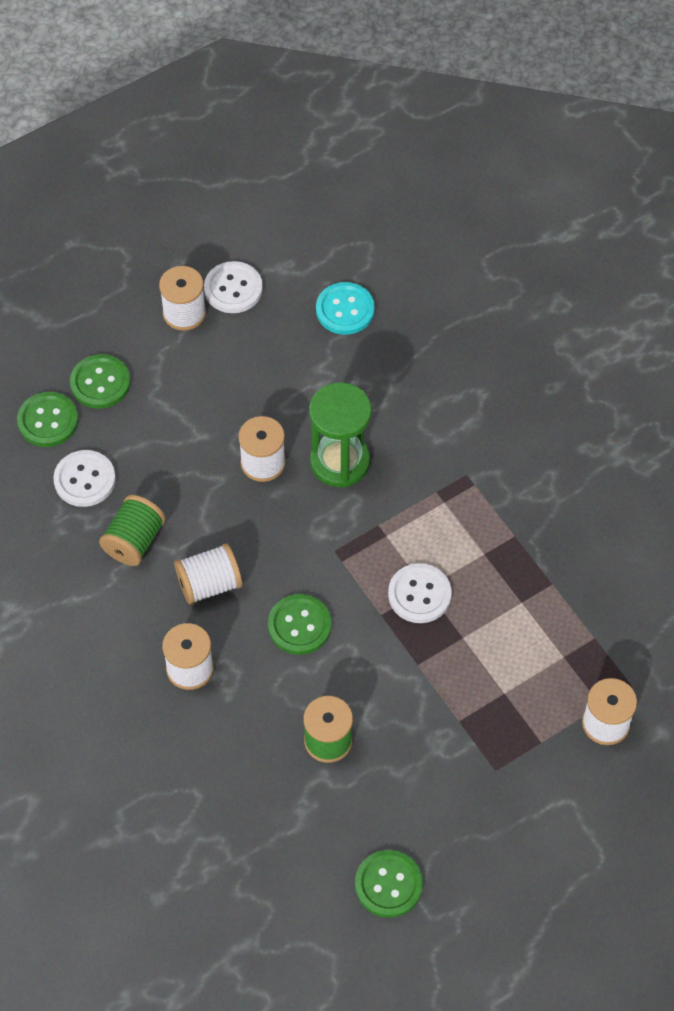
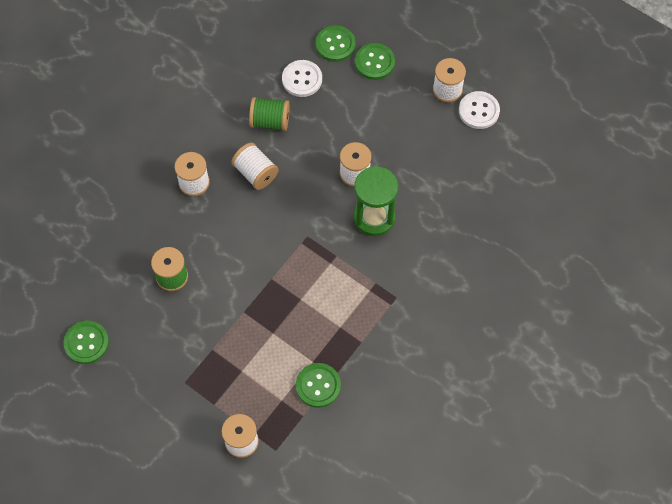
camera: 70 degrees right, 5 degrees up
green button [268,594,332,655] -> green button moved to [296,363,341,408]
turquoise button [316,282,375,335] -> none
white button [388,563,452,623] -> none

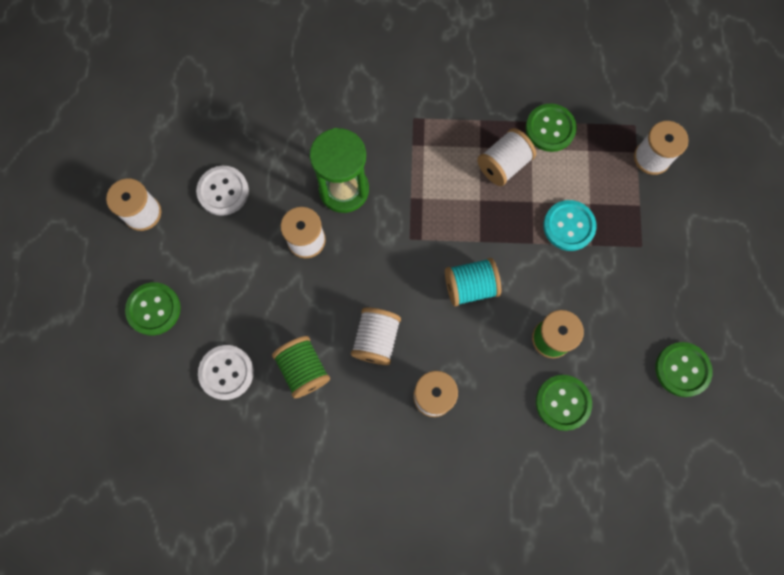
camera: 125 degrees left, 10 degrees up
green button [316,25,355,62] -> green button moved to [536,375,592,431]
white button [459,91,500,129] -> white button moved to [196,166,249,216]
none -> turquoise spool [445,258,501,306]
none -> white spool [477,128,536,186]
none -> turquoise button [543,200,597,251]

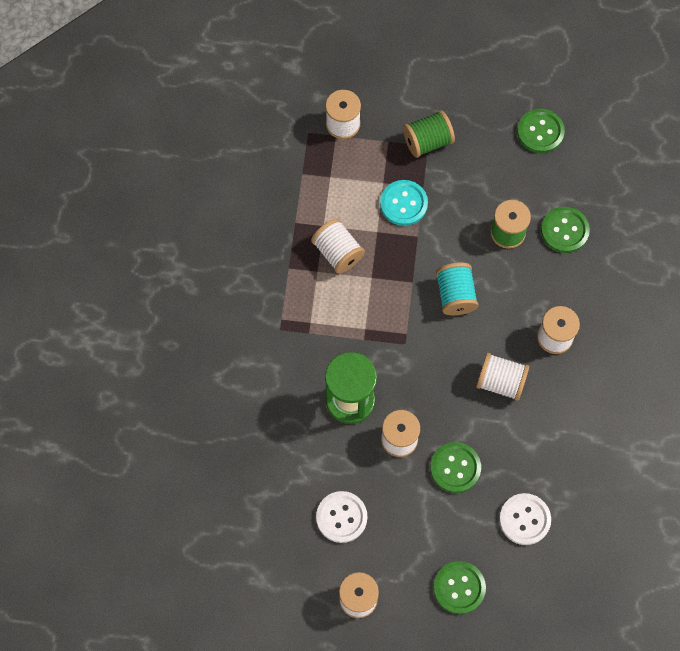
camera: 85 degrees left, 5 degrees down
green spool [272,336,330,398] -> green spool moved to [403,111,455,158]
green button [526,104,577,152] -> green button moved to [430,442,481,493]

